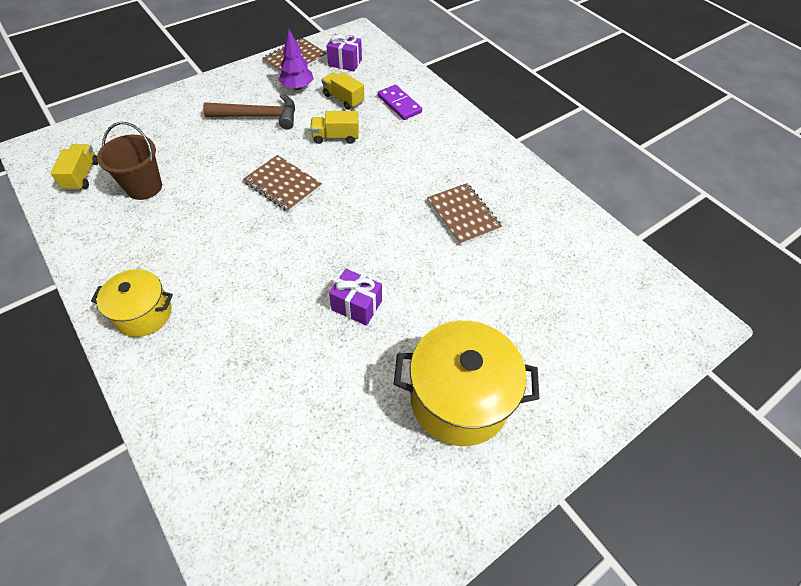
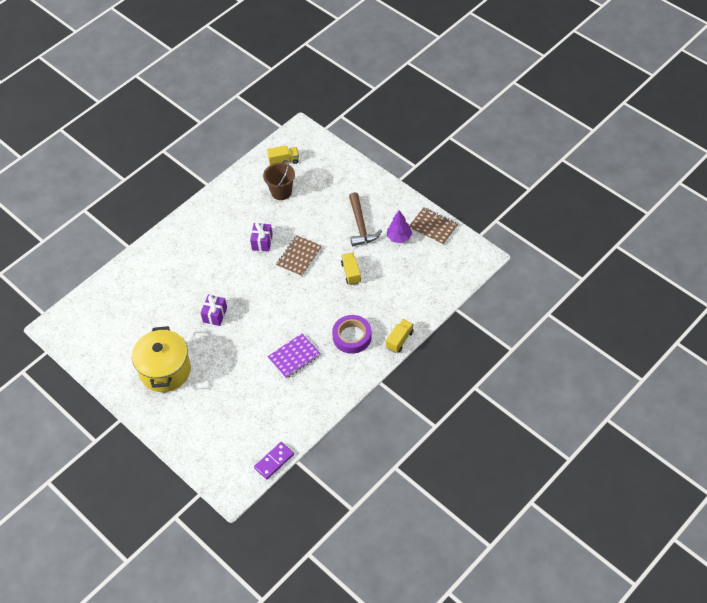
camera: 85 degrees right, 0 degrees up
yellow pot [91,269,173,337] -> none
yellow truck [322,72,364,110] -> yellow truck moved to [386,319,414,353]
purple gift [326,33,362,71] -> purple gift moved to [250,223,273,251]
purple domino [378,85,422,120] -> purple domino moved to [254,442,294,479]
brown notebook [427,183,502,245] -> purple notebook [267,334,321,379]
none -> purple tape [332,315,372,354]

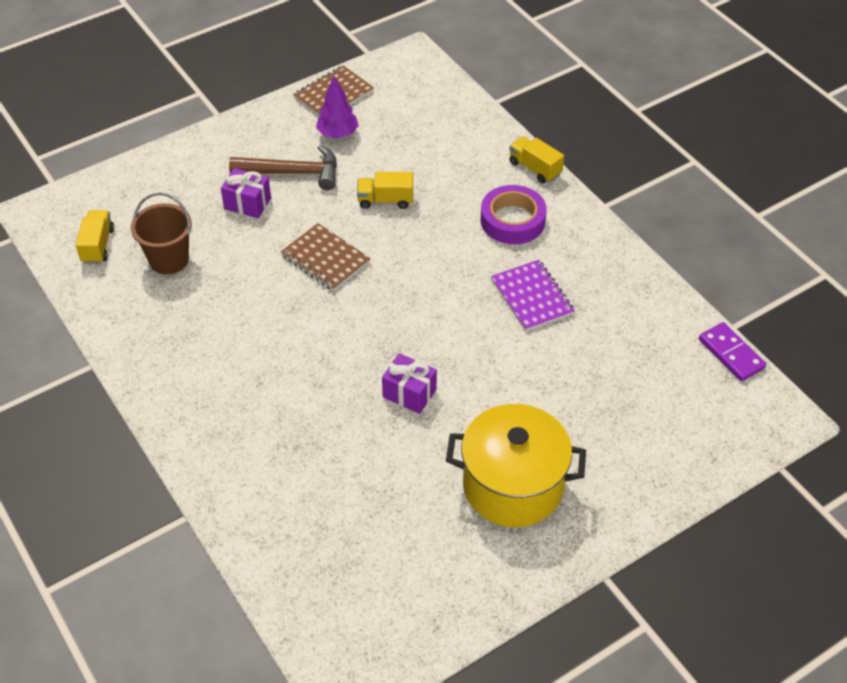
camera: 80 degrees left, 5 degrees down
purple gift [250,223,273,251] -> purple gift moved to [221,168,271,218]

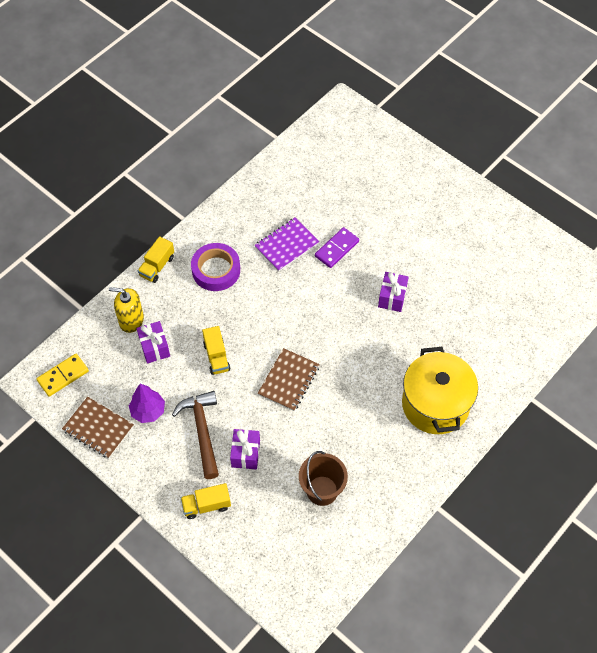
camera: 105 degrees left, 10 degrees up
yellow truck [76,210,114,264] -> yellow truck moved to [181,483,231,519]
yellow pot [446,404,586,527] -> yellow pot moved to [402,347,478,434]
purple domino [699,322,766,381] -> purple domino moved to [315,227,359,268]
none -> yellow domino [37,354,89,397]
none -> yellow soap dispenser [109,287,144,333]
none -> purple gift [136,321,170,364]

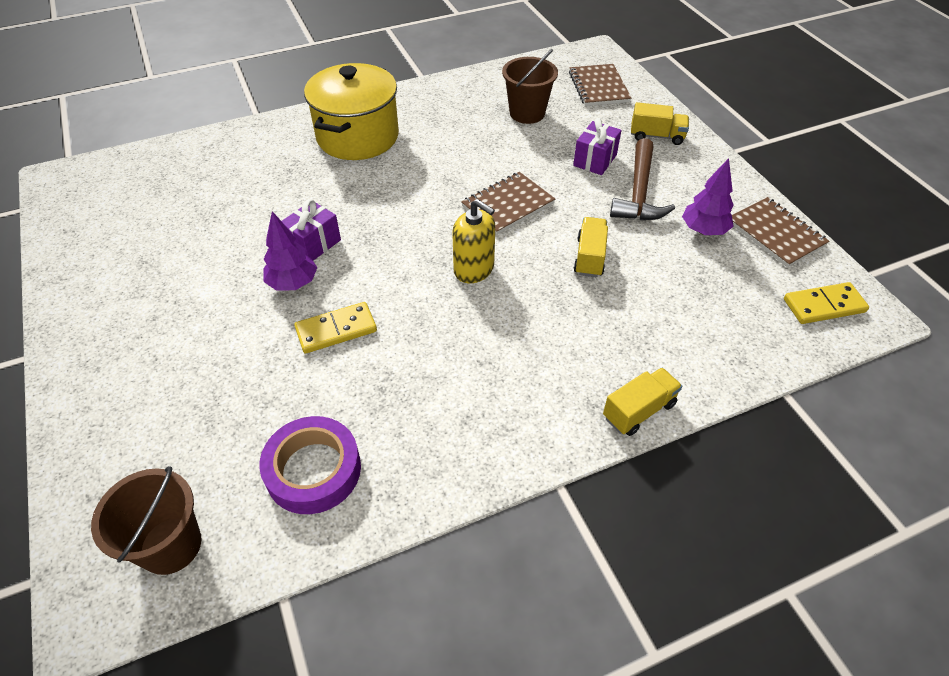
camera: 155 degrees left, 10 degrees down
yellow soap dispenser [109,287,144,333] -> yellow soap dispenser moved to [452,199,495,283]
purple gift [136,321,170,364] -> none
purple tape [191,243,240,291] -> purple tape moved to [259,416,361,514]
purple notebook [254,218,319,272] -> none
purple domino [315,227,359,268] -> yellow domino [294,302,377,354]
none -> brown bucket [91,466,201,575]
none -> purple tree [263,211,317,291]
none -> brown notebook [569,64,632,106]

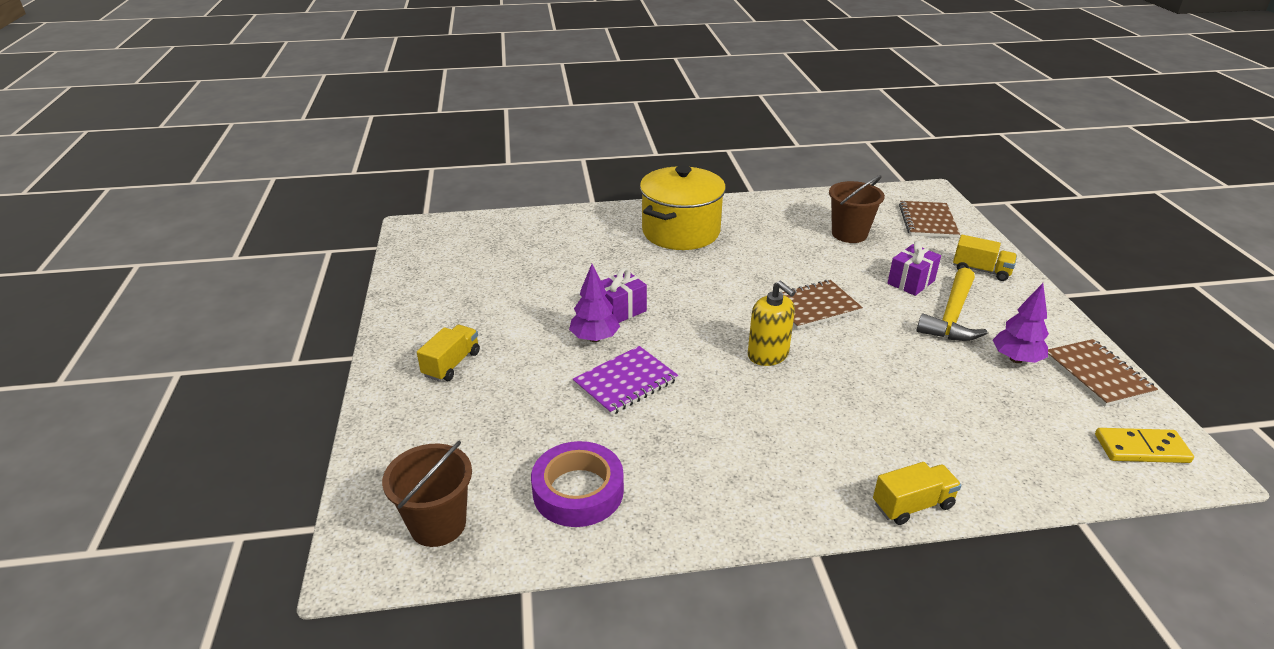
camera: 15 degrees right, 15 degrees down
yellow domino [294,302,377,354] -> purple notebook [573,346,678,415]
yellow truck [574,217,608,277] -> yellow truck moved to [417,325,480,382]
brown hammer [610,138,675,220] -> yellow hammer [917,267,987,341]

